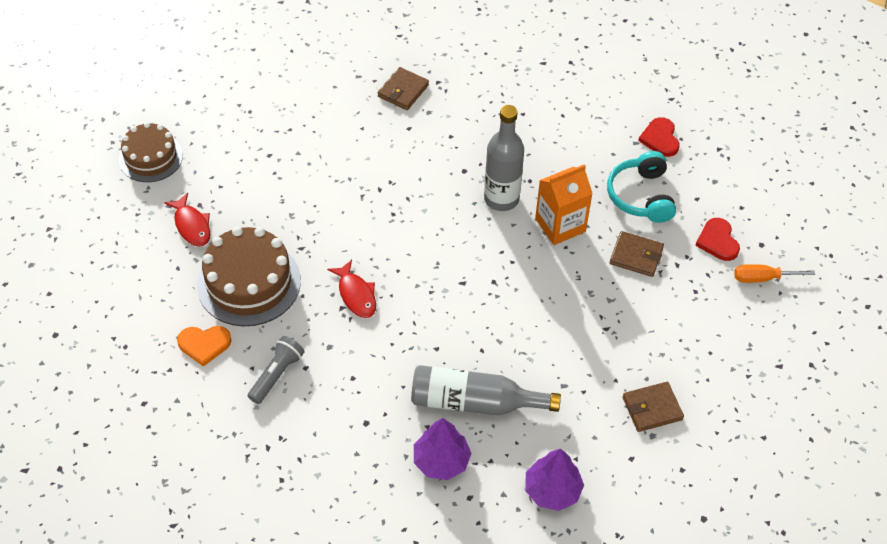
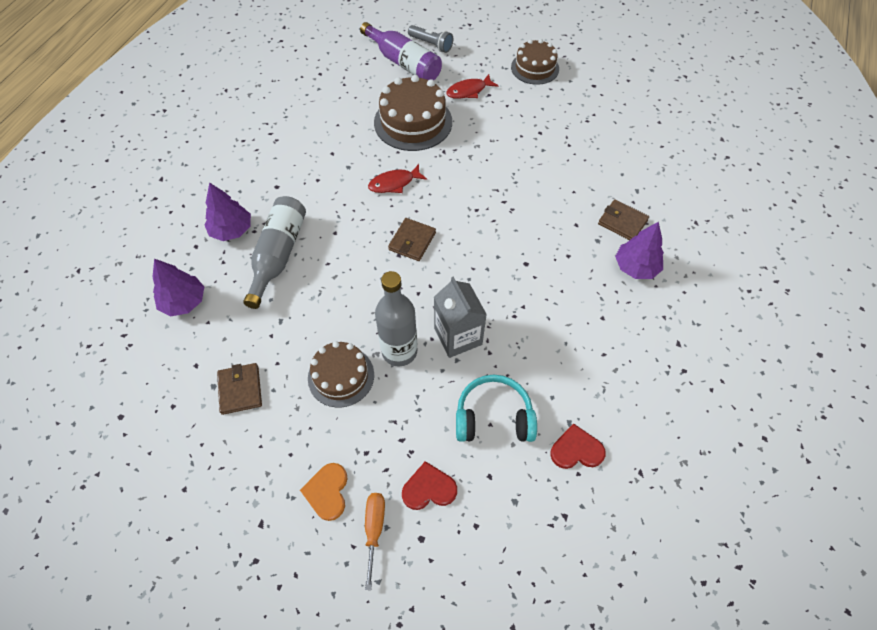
camera: 95 degrees right, 5 degrees up
orange heart [177,326,232,367] -> orange heart moved to [300,463,348,521]
grey flashlight [248,336,305,404] -> grey flashlight moved to [408,25,453,53]
grey bottle [484,105,524,211] -> grey bottle moved to [375,271,417,366]
orange carton [535,164,593,245] -> grey carton [434,277,487,358]
brown wallet [610,231,664,277] -> brown wallet moved to [388,218,436,261]
none -> brown cake [308,341,374,407]
none -> purple bottle [360,22,442,80]
none -> purple tree [615,222,664,279]

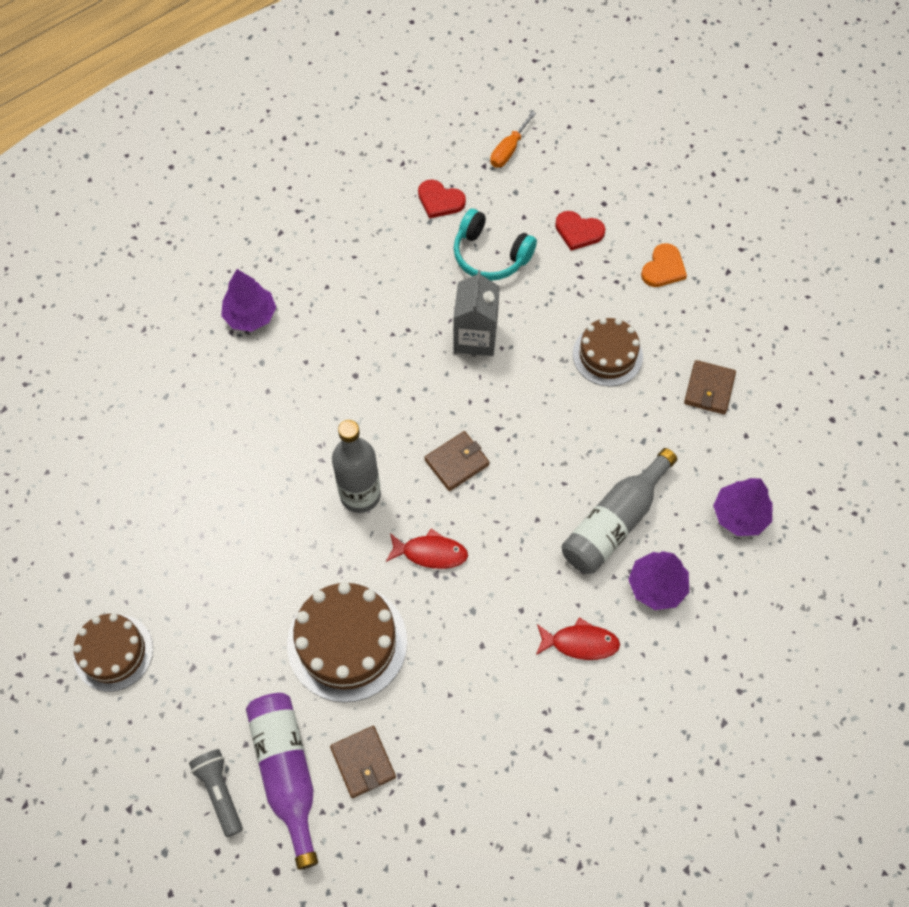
camera: 150 degrees left, 5 degrees up
orange screwdriver [365,493,385,590] -> orange screwdriver moved to [490,112,536,168]
grey bottle [375,271,417,366] -> grey bottle moved to [332,420,381,513]
red fish [446,74,498,99] -> red fish moved to [536,617,620,660]
brown wallet [598,199,649,240] -> brown wallet moved to [330,726,396,798]

